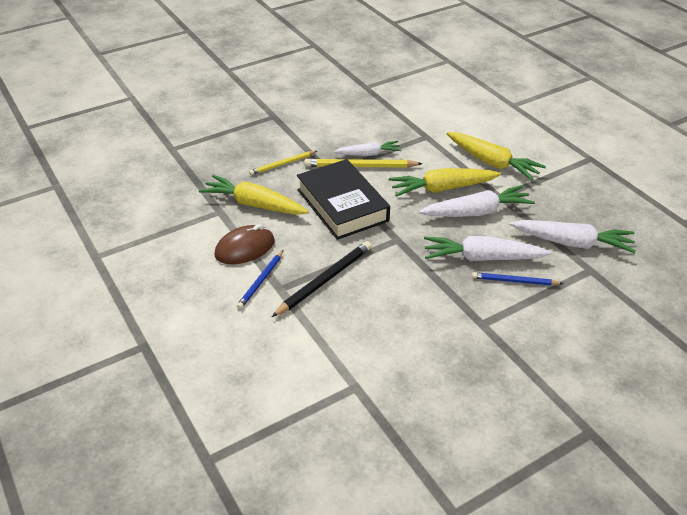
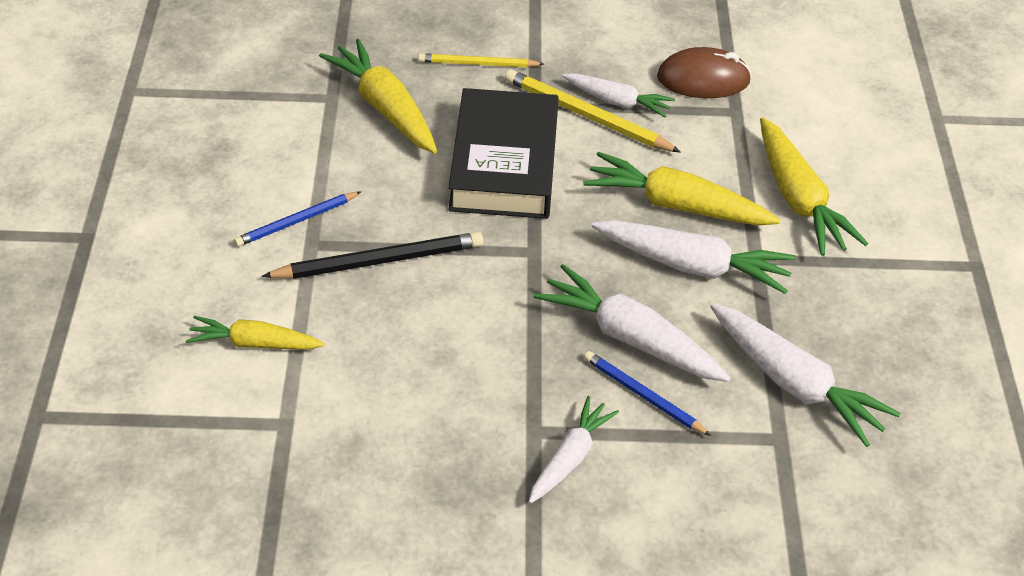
camera: 30 degrees right, 5 degrees up
brown mouse [214,224,275,264] -> brown mouse moved to [657,47,751,98]
none -> yellow carrot [186,316,325,350]
none -> white carrot [529,396,619,504]

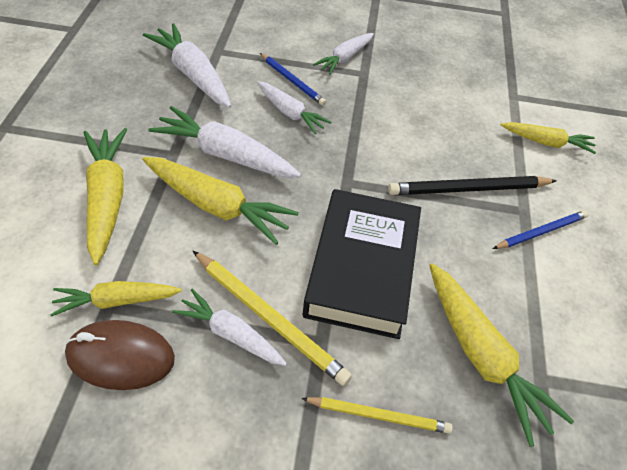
camera: 175 degrees left, 5 degrees up
white carrot [533,264,731,382] -> white carrot [257,81,331,134], size x0.63
none -> yellow carrot [50,281,182,317]

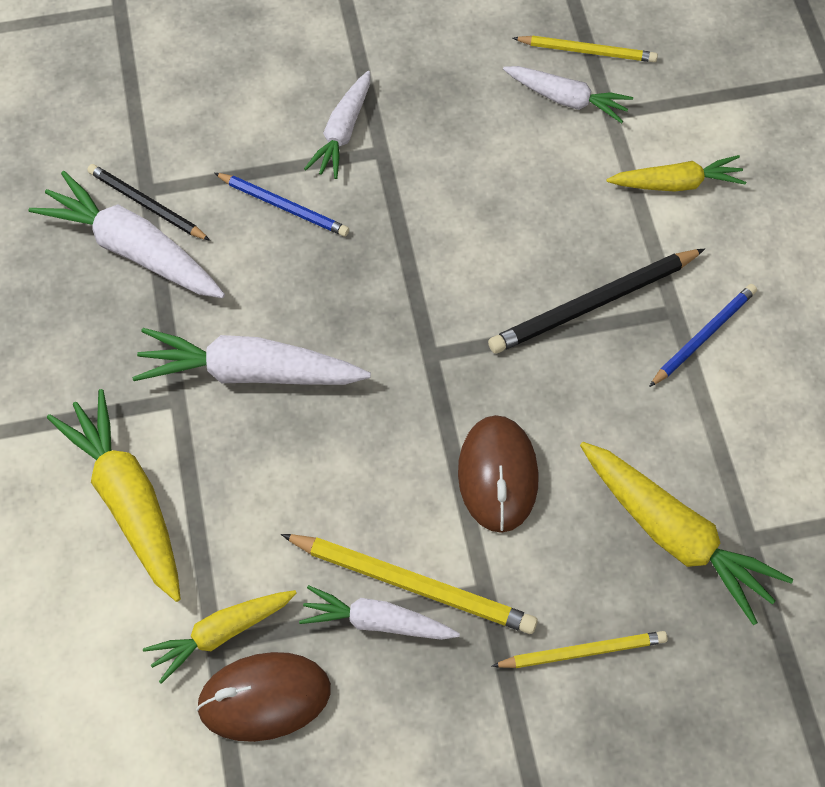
camera: 15 degrees left, 10 degrees up
yellow carrot [142,157,299,245] -> none
white carrot [257,81,331,134] -> white carrot moved to [503,66,633,123]
black book [303,189,421,339] -> brown mouse [458,415,539,533]
none -> black pencil [87,164,210,241]
none -> yellow pencil [513,35,658,62]

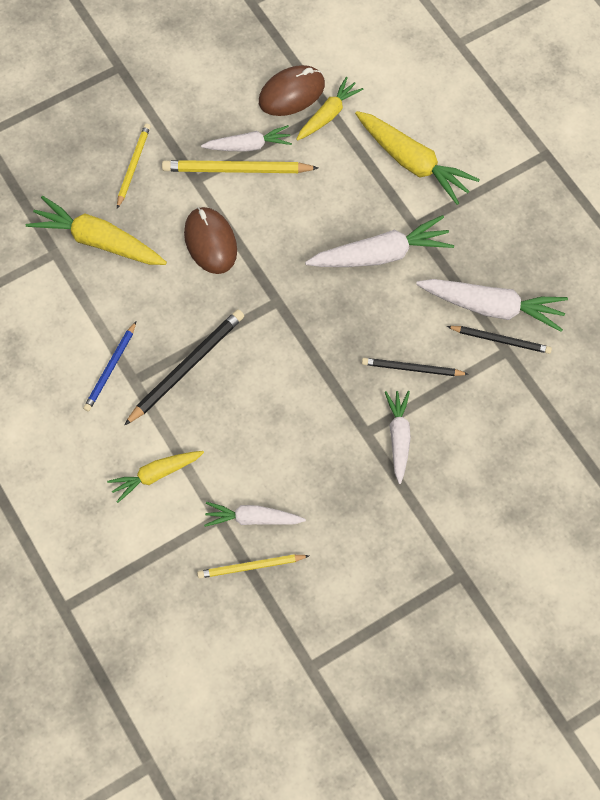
camera: 160 degrees right, 5 degrees up
blue pencil [214,173,349,237] -> black pencil [362,358,469,376]
yellow pencil [492,631,668,668] -> yellow pencil turned 135 degrees clockwise [117,123,151,209]

